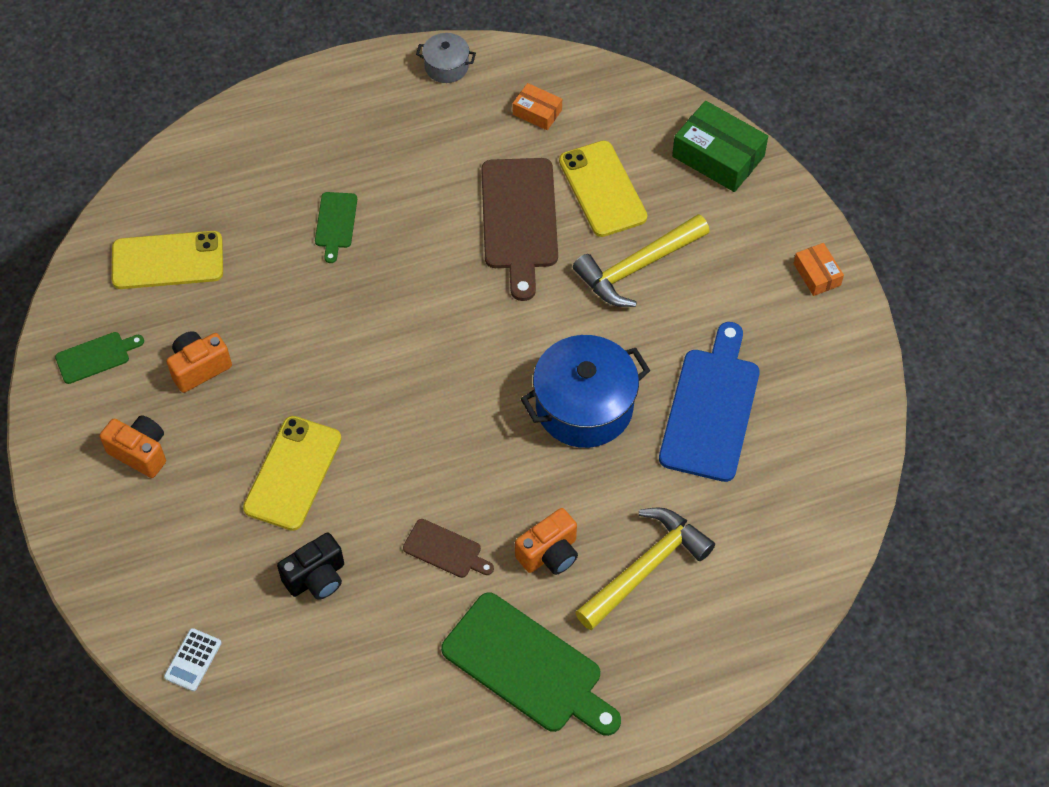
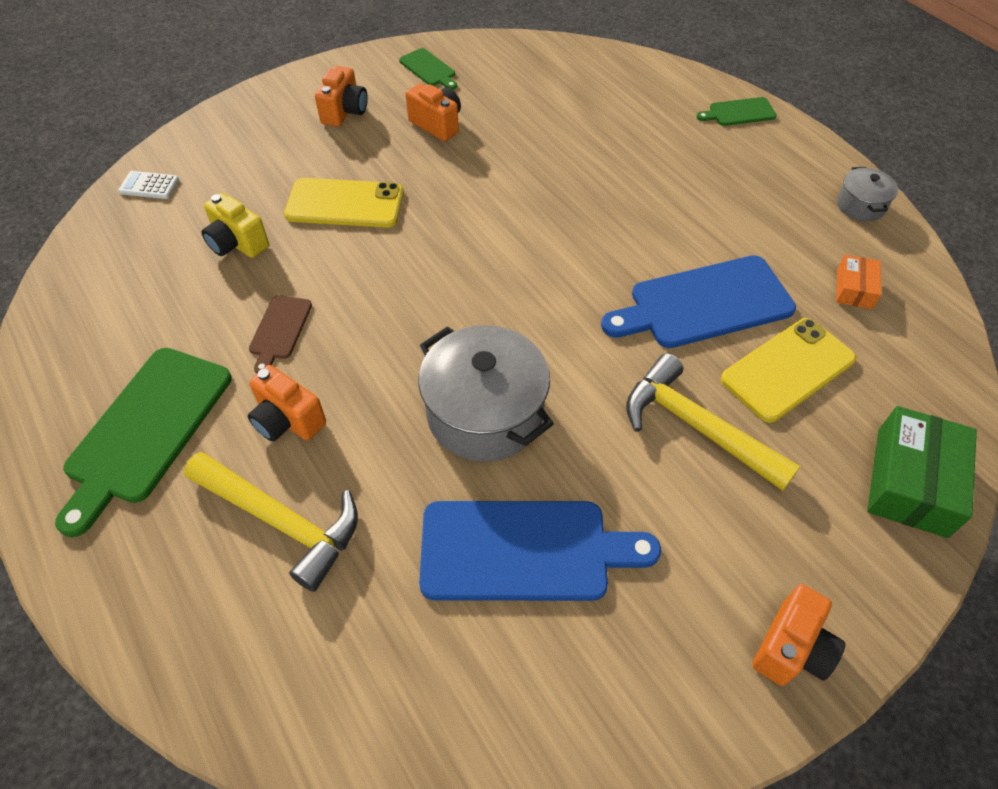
camera: 75 degrees right, 5 degrees down
yellow phone [112,231,223,289] -> none
black camera [277,532,344,600] -> yellow camera [201,193,269,258]
green cutting board [315,192,357,263] -> green cutting board moved to [696,97,777,126]
brown cutting board [481,158,558,301] -> blue cutting board [601,255,796,348]
blue pot [521,335,650,448] -> grey pot [418,325,554,462]
orange box [793,243,844,296] -> orange camera [752,584,845,686]

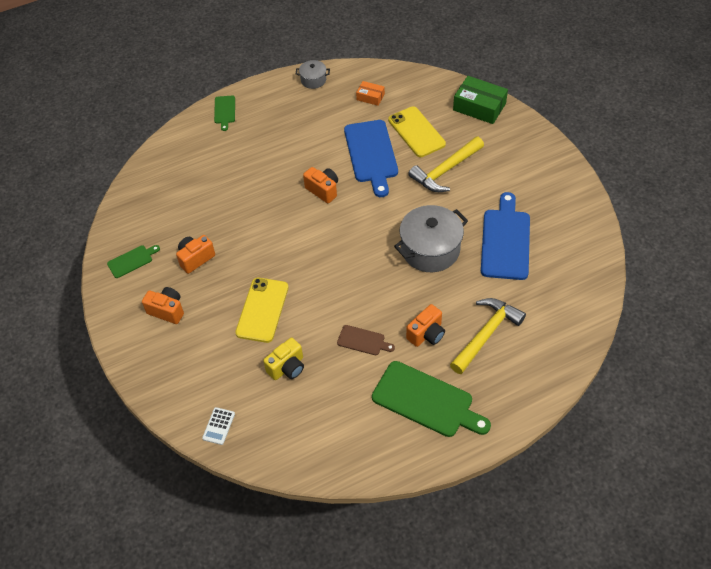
camera: 80 degrees left, 0 degrees up
orange camera [752,584,845,686] -> orange camera moved to [303,167,338,203]

